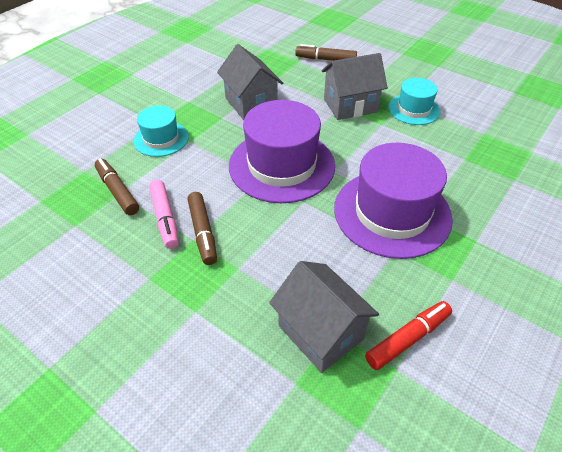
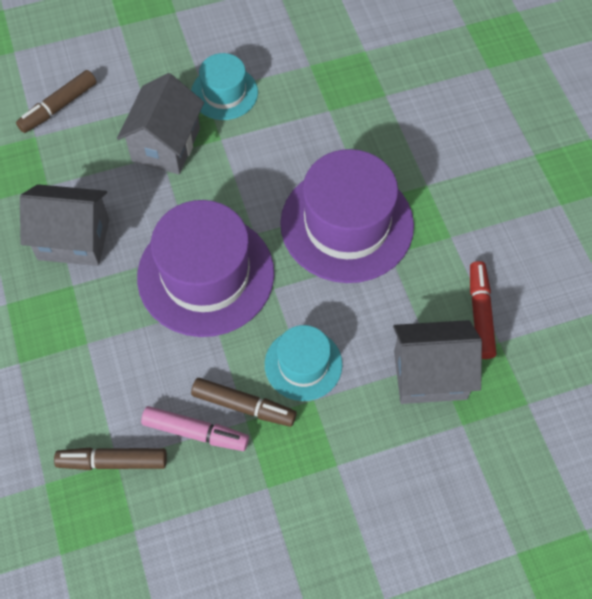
camera: 55 degrees left, 15 degrees up
turquoise hat [133,105,189,157] -> turquoise hat moved to [265,325,342,401]

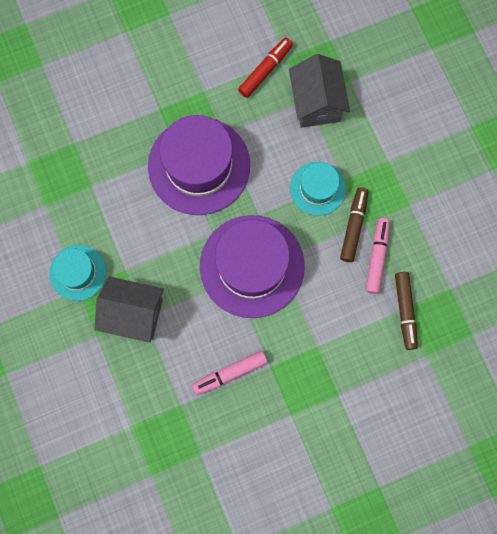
camera: 95 degrees left, 15 degrees up
brown marker [16,70,97,133] -> none
grey house [20,184,109,266] -> pink marker [192,351,268,395]
red marker [470,261,496,359] -> red marker turned 135 degrees clockwise [238,38,293,98]

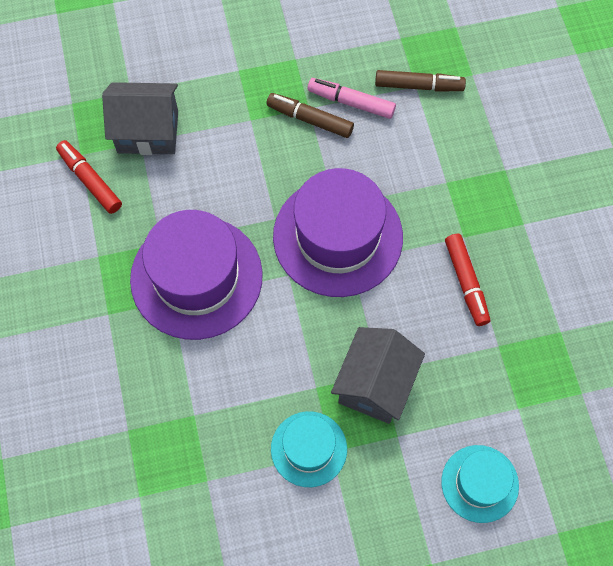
camera: 80 degrees left, 10 degrees down
pink marker [192,351,268,395] -> red marker [445,234,490,326]
turquoise hat [290,162,346,216] -> turquoise hat moved to [441,445,519,523]

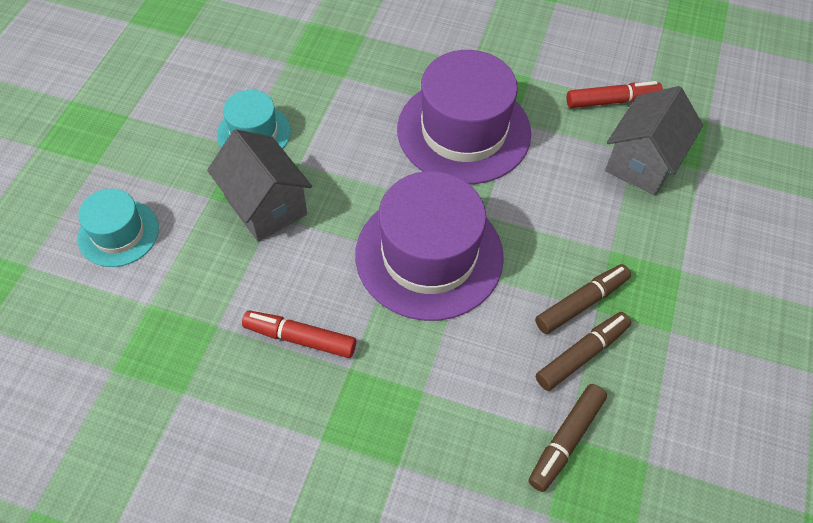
camera: 120 degrees right, 10 degrees down
pink marker [307,78,396,119] -> brown marker [536,312,631,391]

